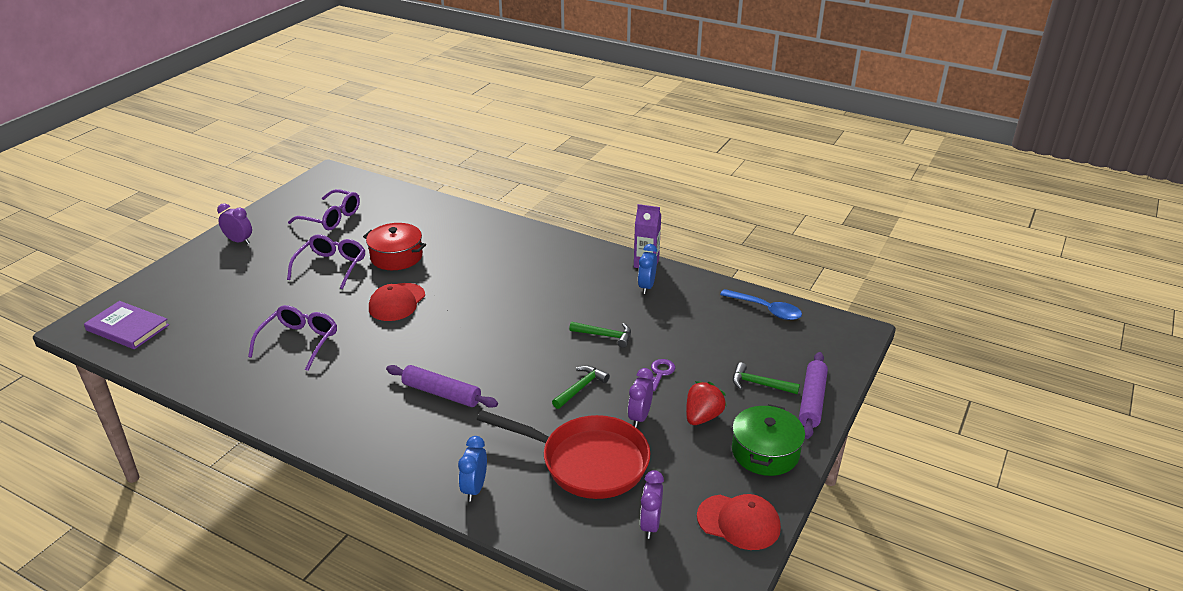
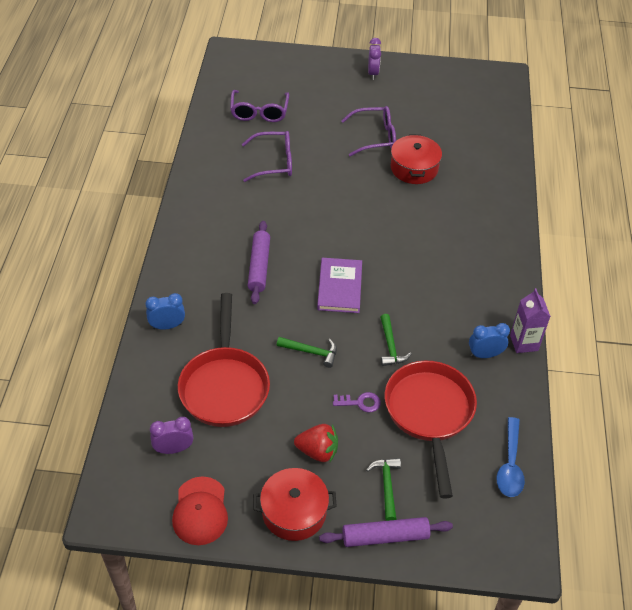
camera: 65 degrees right, 15 degrees up
purple book [84,301,169,349] -> purple book moved to [317,258,362,313]
purple glasses [288,189,360,230] -> purple glasses moved to [230,90,289,122]
red cap [369,283,425,321] -> none
purple clock [628,368,653,428] -> none
green pot [732,404,805,476] -> red pot [253,468,337,541]
none -> red pan [385,360,477,498]

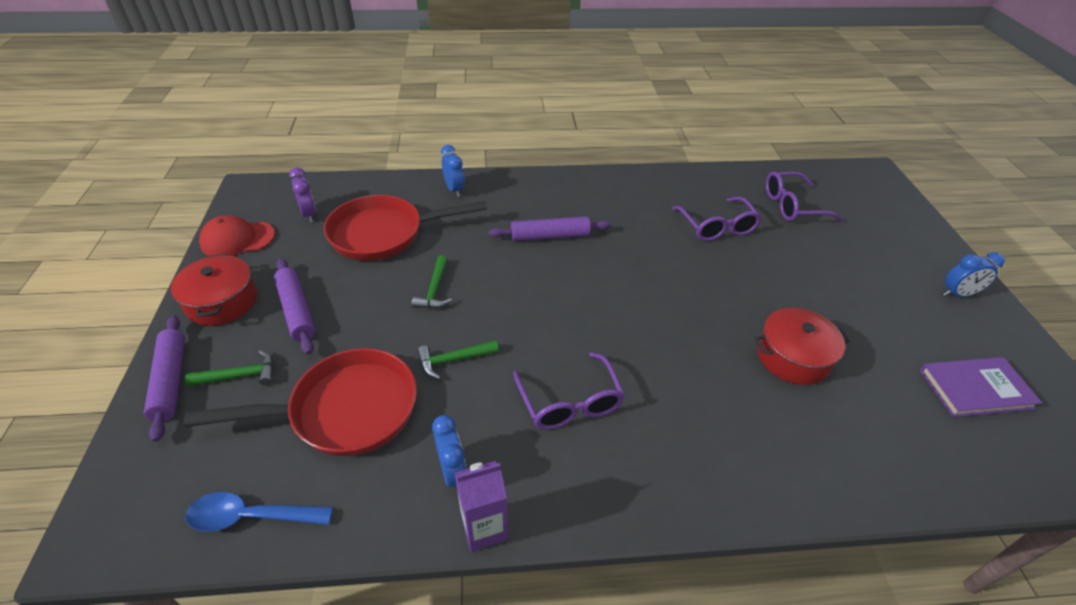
camera: 80 degrees right, 5 degrees down
red strawberry [294,424,338,462] -> purple rolling pin [274,259,315,355]
purple book [317,258,362,313] -> purple book moved to [920,357,1042,417]
purple key [333,392,381,412] -> none
purple glasses [341,106,396,156] -> purple glasses moved to [513,352,625,430]
purple clock [368,38,381,80] -> blue clock [943,252,1005,297]

